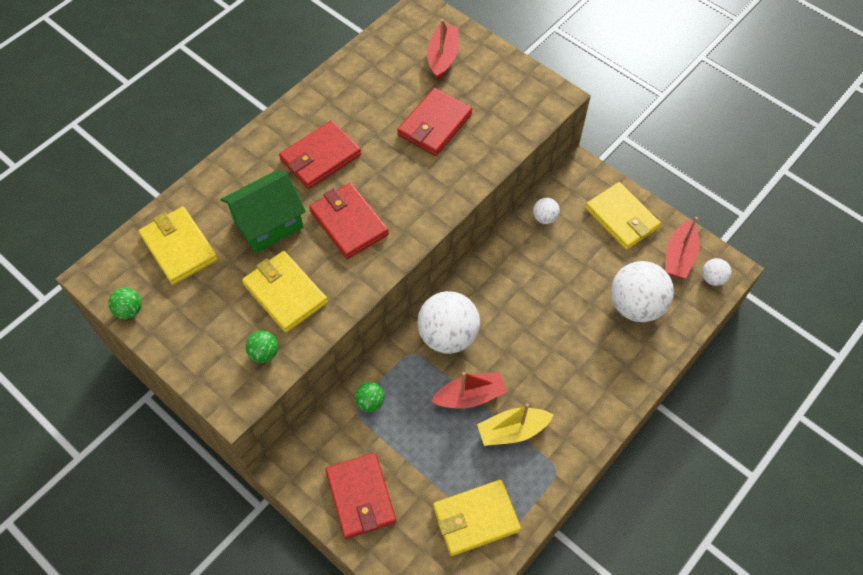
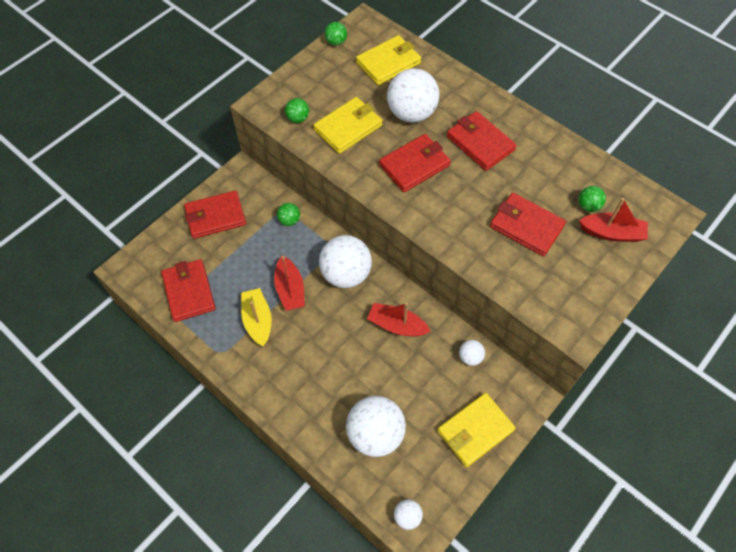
camera: 90 degrees right, 0 degrees up
green house [221,170,306,253] -> white ball [387,68,440,123]
yellow wallet [433,480,521,556] -> red wallet [161,259,216,322]
red boat [665,217,700,279] -> red boat moved to [367,303,431,337]
none -> green ball [579,186,606,212]

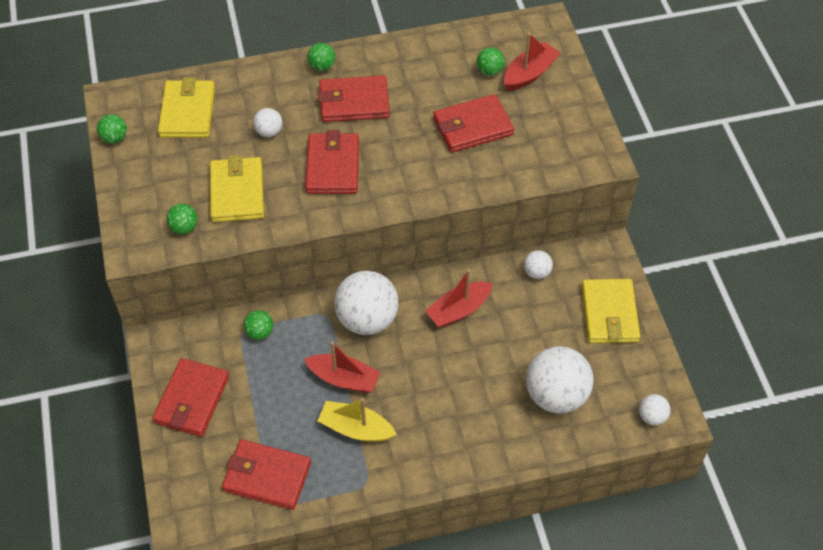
camera: 55 degrees left, 5 degrees down
white ball [387,68,440,123] -> white ball [253,108,282,137], size x0.47
none -> green ball [307,43,335,71]

